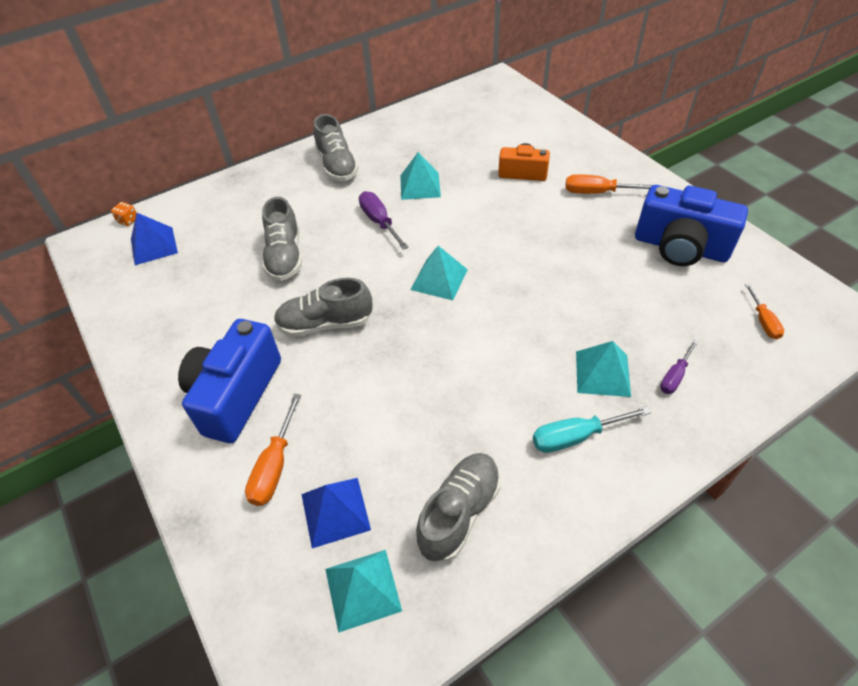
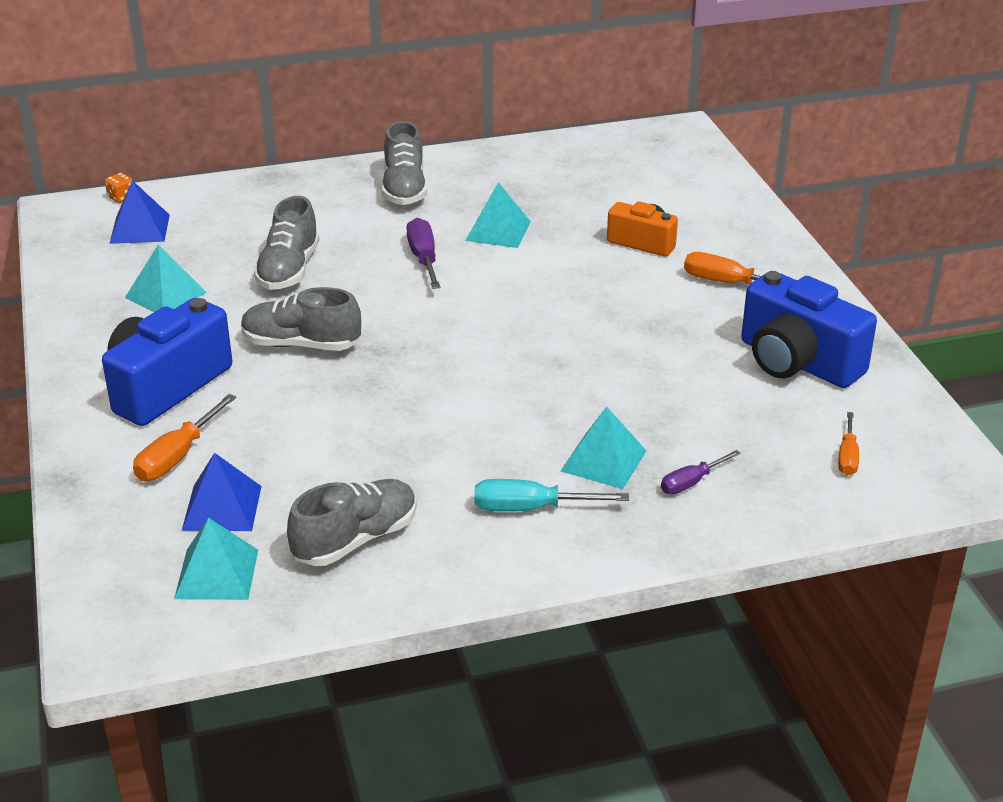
camera: 15 degrees right, 15 degrees down
turquoise pyramid [410,246,468,300] -> turquoise pyramid moved to [125,245,207,312]

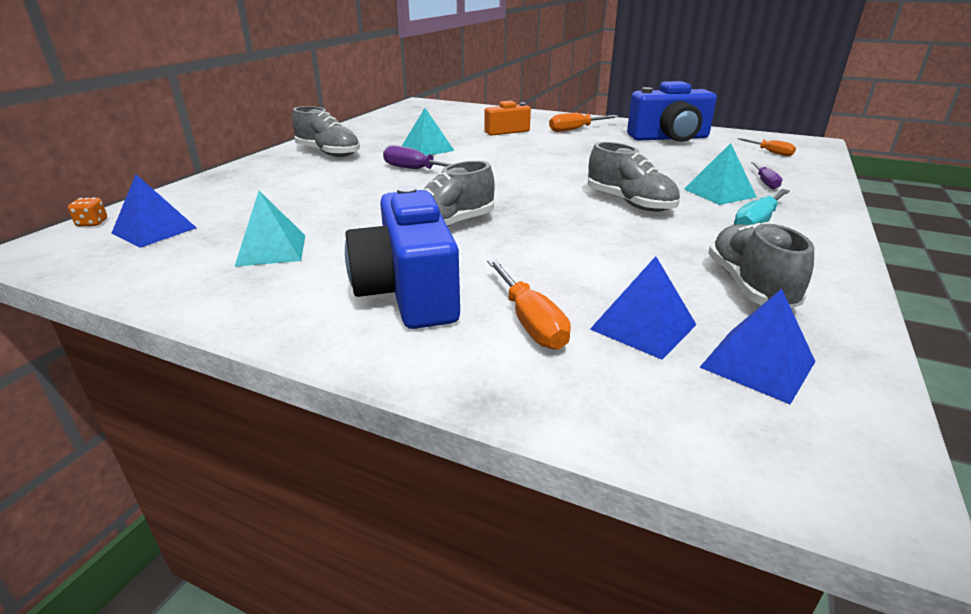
camera: 50 degrees left, 5 degrees down
turquoise pyramid [174,518,258,600] -> blue pyramid [700,289,816,404]
grey shoe [254,196,319,290] -> grey shoe moved to [588,142,680,212]

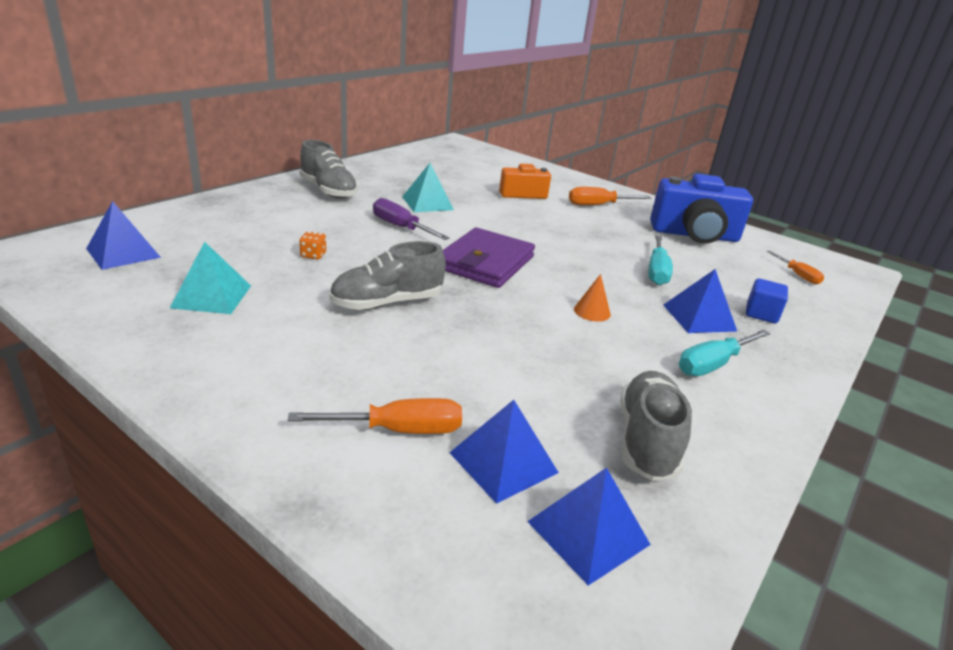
camera: 10 degrees right, 0 degrees up
orange dice [68,197,107,226] -> orange dice moved to [299,231,326,259]
blue camera [345,185,460,329] -> none
orange screwdriver [487,259,571,350] -> orange screwdriver turned 90 degrees counterclockwise [288,398,462,434]
grey shoe [588,142,680,212] -> orange cone [574,274,611,322]
turquoise pyramid [684,143,756,205] -> blue pyramid [663,269,738,333]
purple screwdriver [751,162,782,189] -> blue cube [746,278,788,323]
none -> purple wallet [443,228,535,288]
none -> turquoise screwdriver [648,235,673,285]

